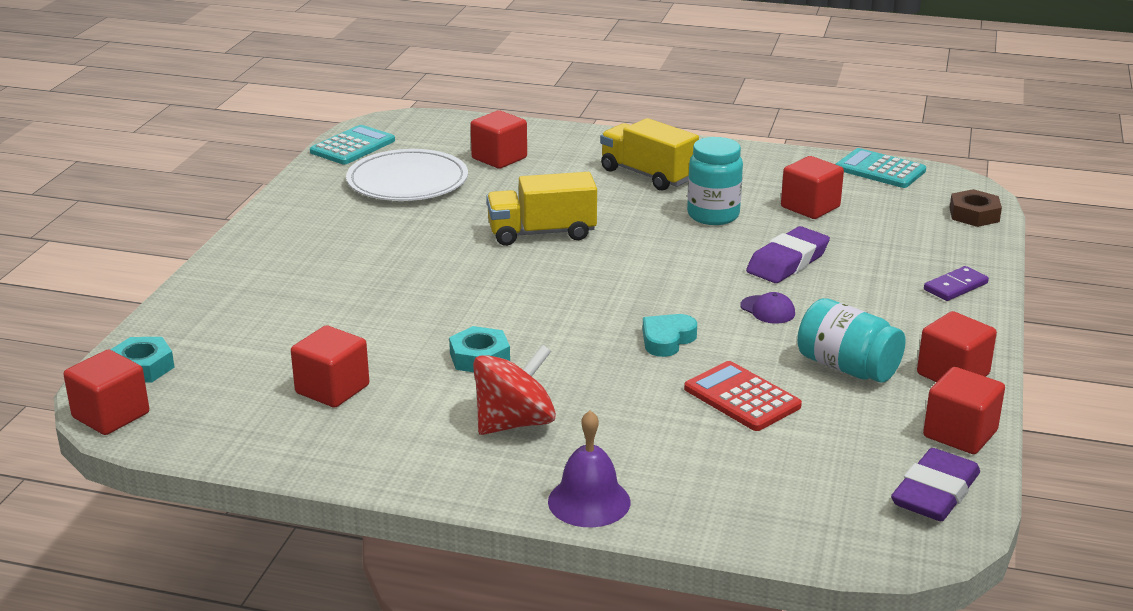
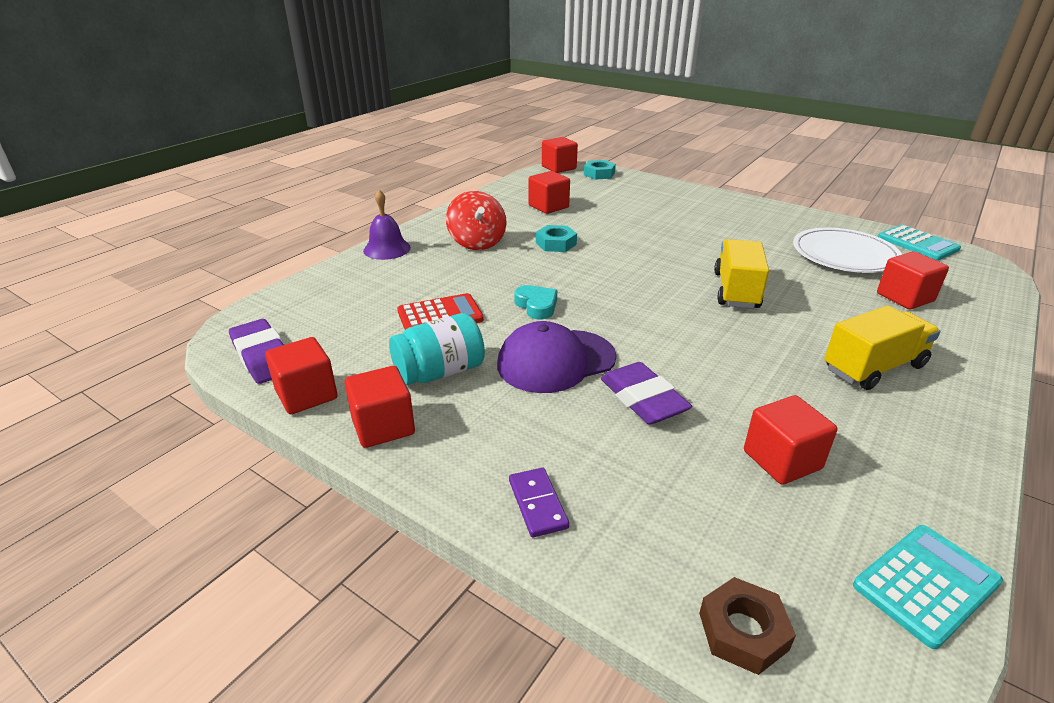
camera: 110 degrees right, 5 degrees up
turquoise jar [687,137,743,225] -> none
purple cap [740,292,795,324] -> purple cap [497,321,616,393], size x2.28

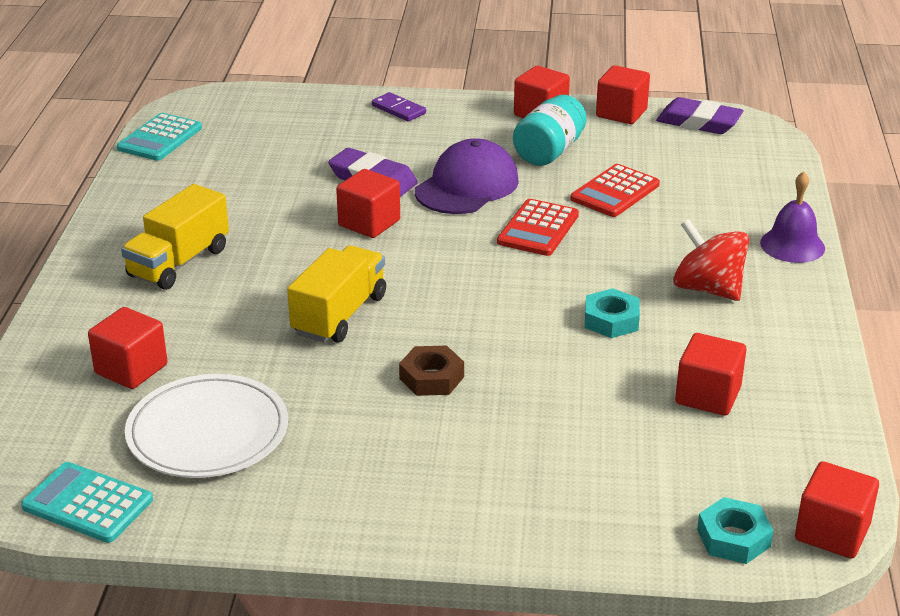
camera: 150 degrees right, 0 degrees up
turquoise heart [514,285,557,319] -> red calculator [497,199,579,256]
brown nut [699,577,796,675] -> brown nut moved to [399,345,464,396]
yellow truck [714,239,769,309] -> yellow truck turned 135 degrees counterclockwise [287,245,386,343]
red cube [744,395,837,485] -> red cube moved to [336,169,400,238]

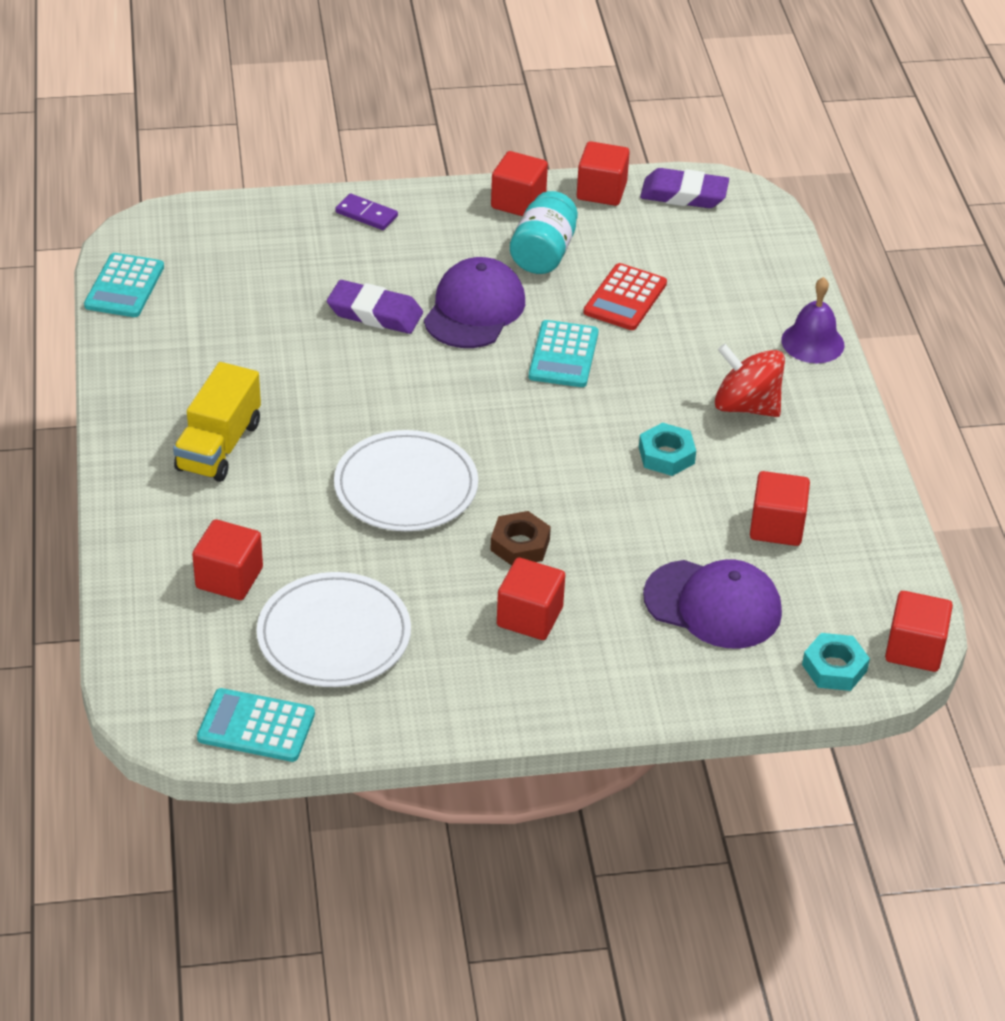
camera: 15 degrees left, 10 degrees up
yellow truck [287,245,386,343] -> white plate [334,430,478,531]
red cube [336,169,400,238] -> red cube moved to [497,557,565,640]
red calculator [497,199,579,256] -> turquoise calculator [529,320,599,387]
none -> purple cap [643,559,782,648]

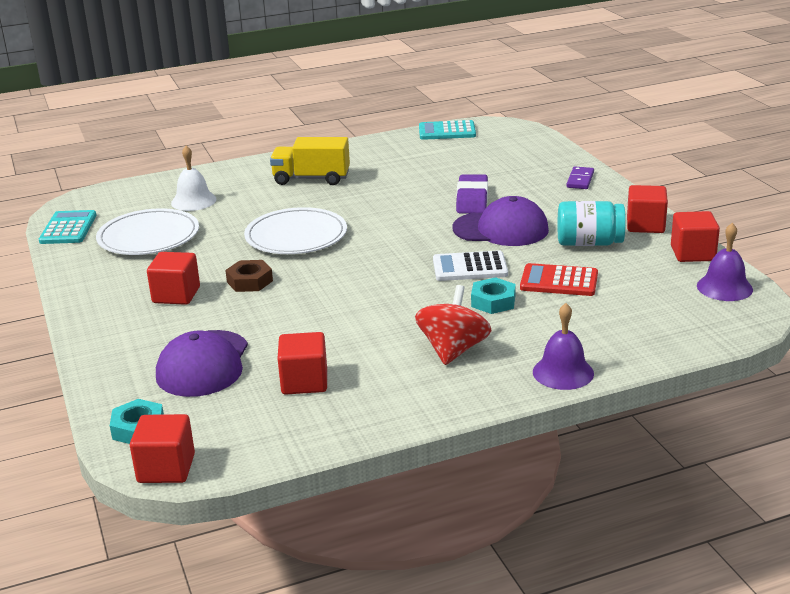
camera: 80 degrees right, 15 degrees down
red cube [192,519,263,600] -> white bell [171,146,217,211]
turquoise calculator [529,320,599,387] -> white calculator [433,250,508,281]
turquoise nut [639,423,696,476] -> turquoise nut moved to [471,277,516,314]
purple eraser [640,168,729,208] -> purple bell [697,223,753,301]

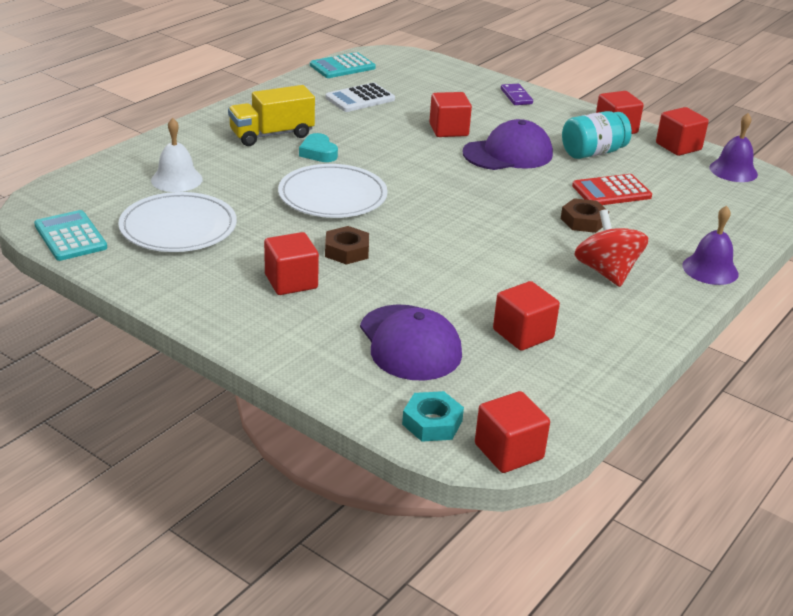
camera: 35 degrees left, 5 degrees up
white calculator [433,250,508,281] -> white calculator moved to [325,83,395,112]
purple eraser [456,174,488,213] -> red cube [429,92,472,137]
turquoise nut [471,277,516,314] -> brown nut [561,198,609,233]
none -> turquoise heart [299,133,338,162]

